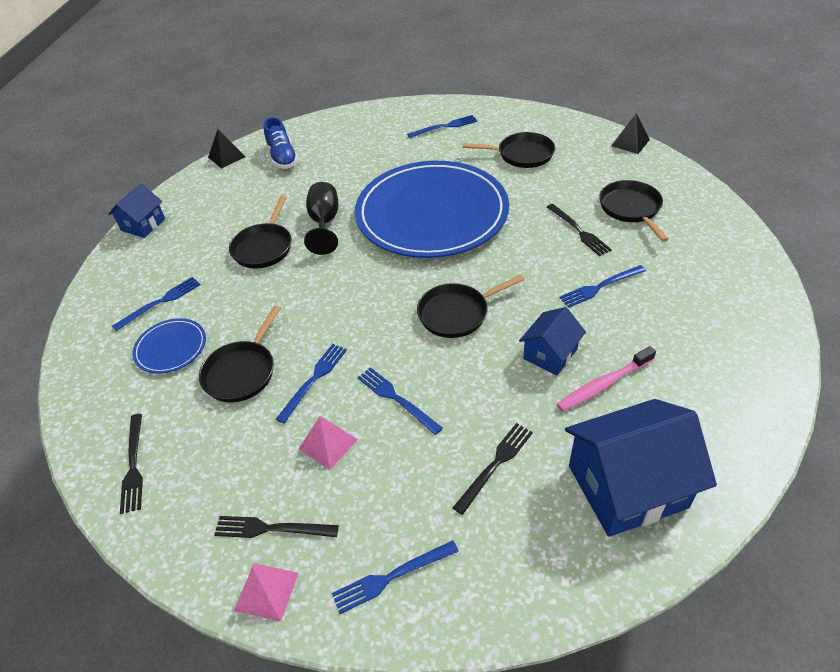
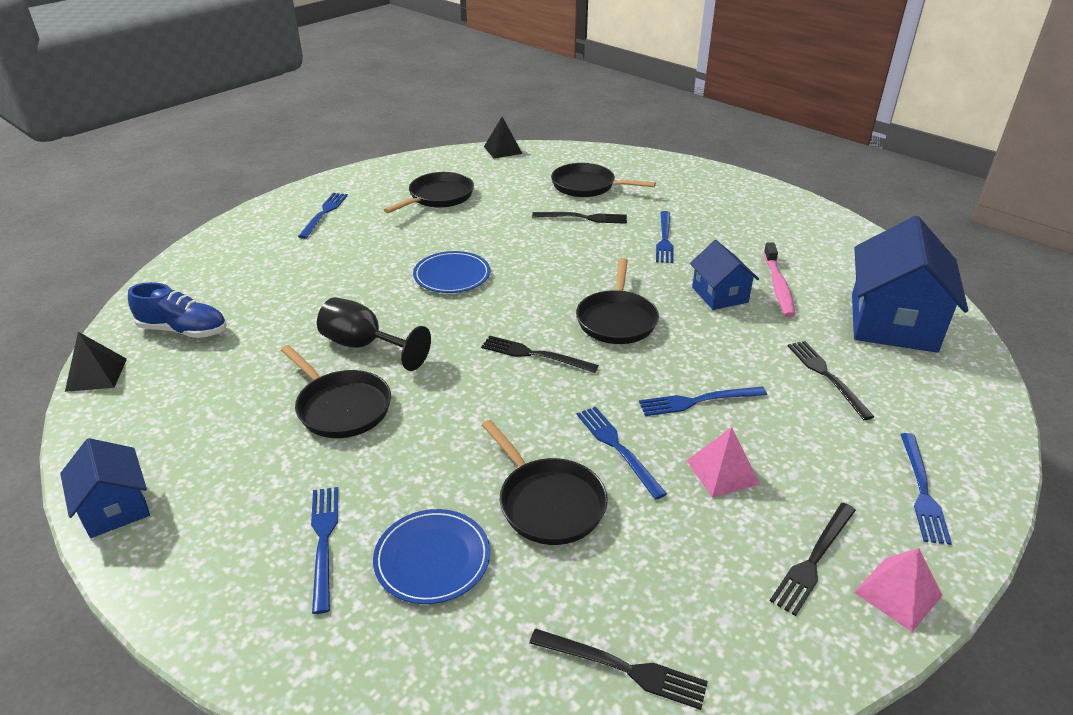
camera: 60 degrees left, 10 degrees down
blue plate [355,161,509,258] -> blue plate [413,251,490,293], size x0.40
none -> black fork [481,336,599,373]

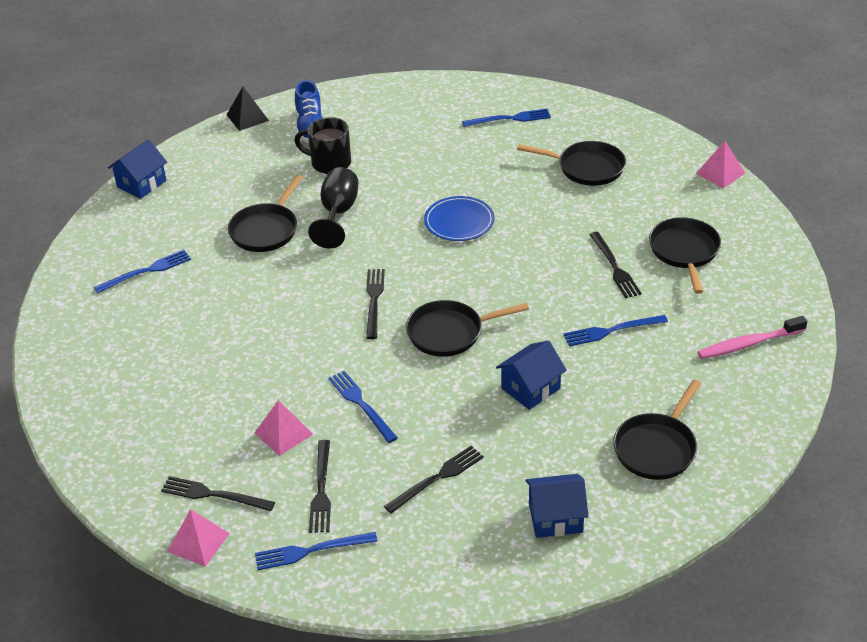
camera: 70 degrees right, 5 degrees up
blue plate [373,509,490,604] -> none
black pan [482,420,608,545] -> black pan moved to [613,379,701,480]
black pyramid [484,117,523,158] -> pink pyramid [696,141,745,189]
black fork [529,628,708,710] -> black fork moved to [309,440,331,533]
blue fork [577,406,667,500] -> none
pink toothbrush [764,242,795,317] -> pink toothbrush moved to [697,316,807,359]
blue house [852,216,968,353] -> blue house [525,474,589,538], size x0.55
none -> black mug [294,117,351,174]

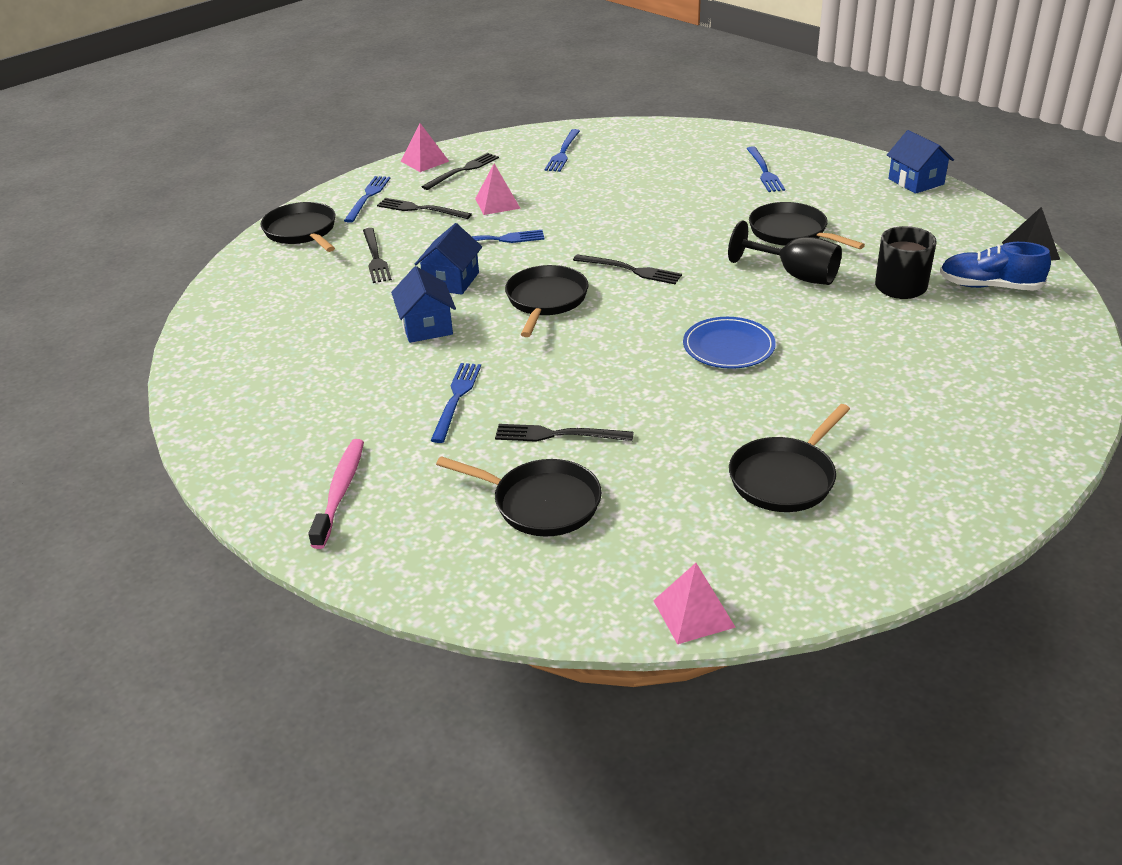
camera: 115 degrees right, 5 degrees down
blue fork [462,109,551,127] -> blue fork moved to [545,129,580,172]
blue house [525,474,589,538] -> blue house moved to [414,223,482,295]
black pan [613,379,701,480] -> black pan moved to [260,202,335,252]

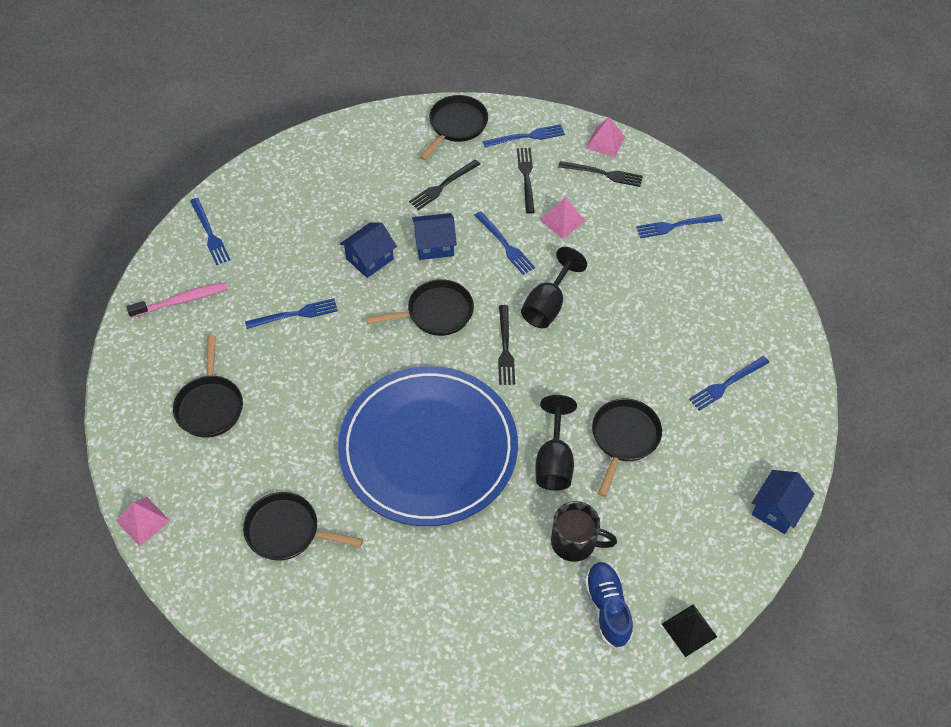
camera: 60 degrees right, 20 degrees up
black fork [495,424,634,442] -> none
blue plate [683,317,776,369] -> blue plate [338,366,518,526], size x2.49
none -> blue fork [190,198,230,265]
none -> black goblet [521,247,587,328]

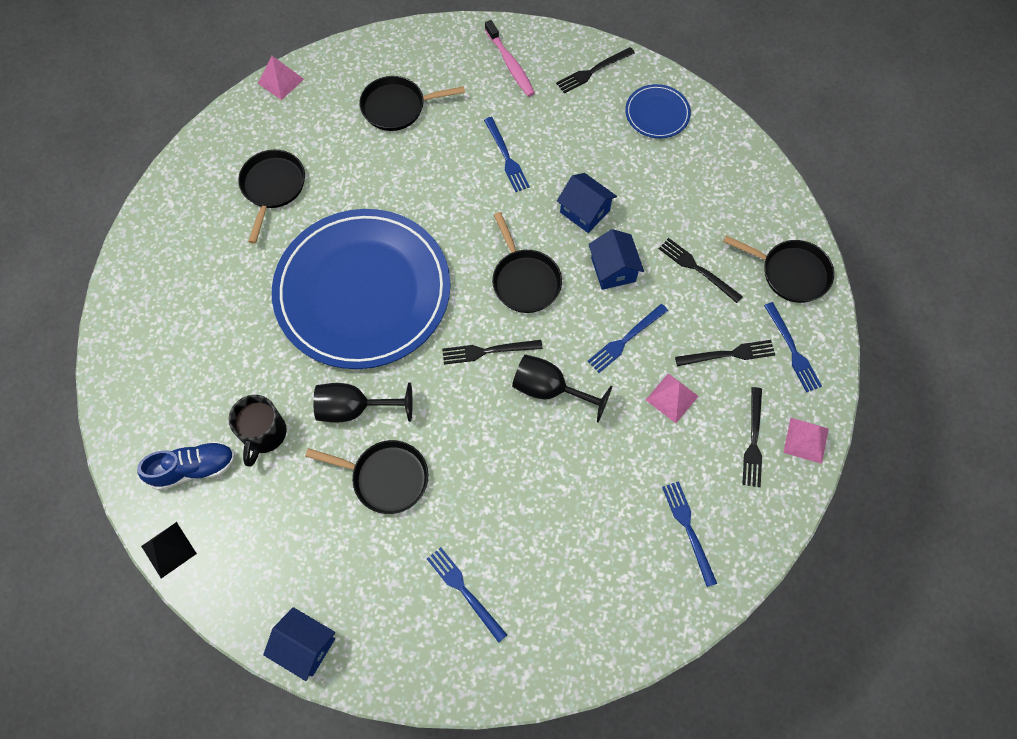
camera: 85 degrees right, 10 degrees up
blue fork [190,198,230,265] -> black fork [556,47,635,94]
none -> blue plate [625,84,691,138]

